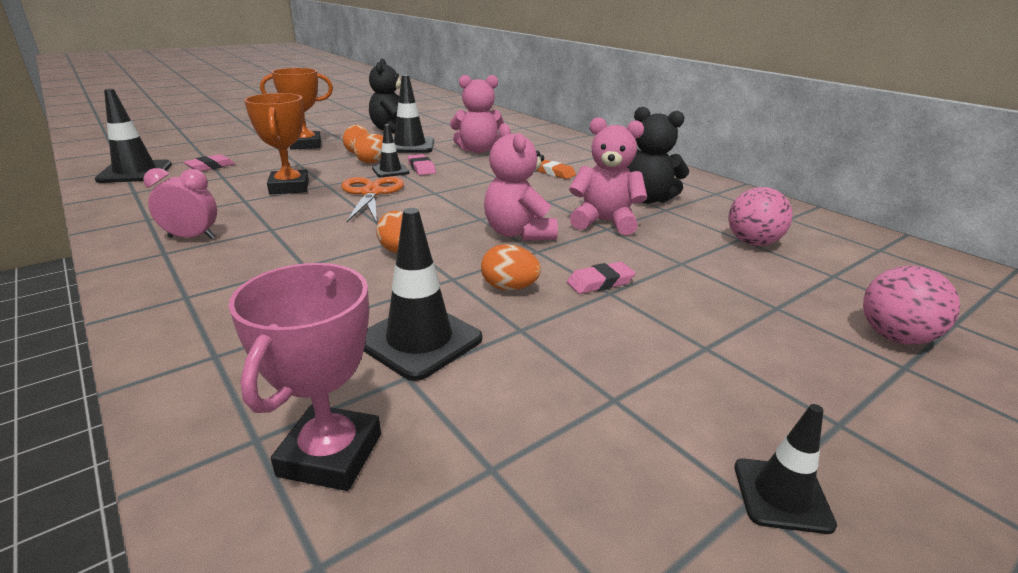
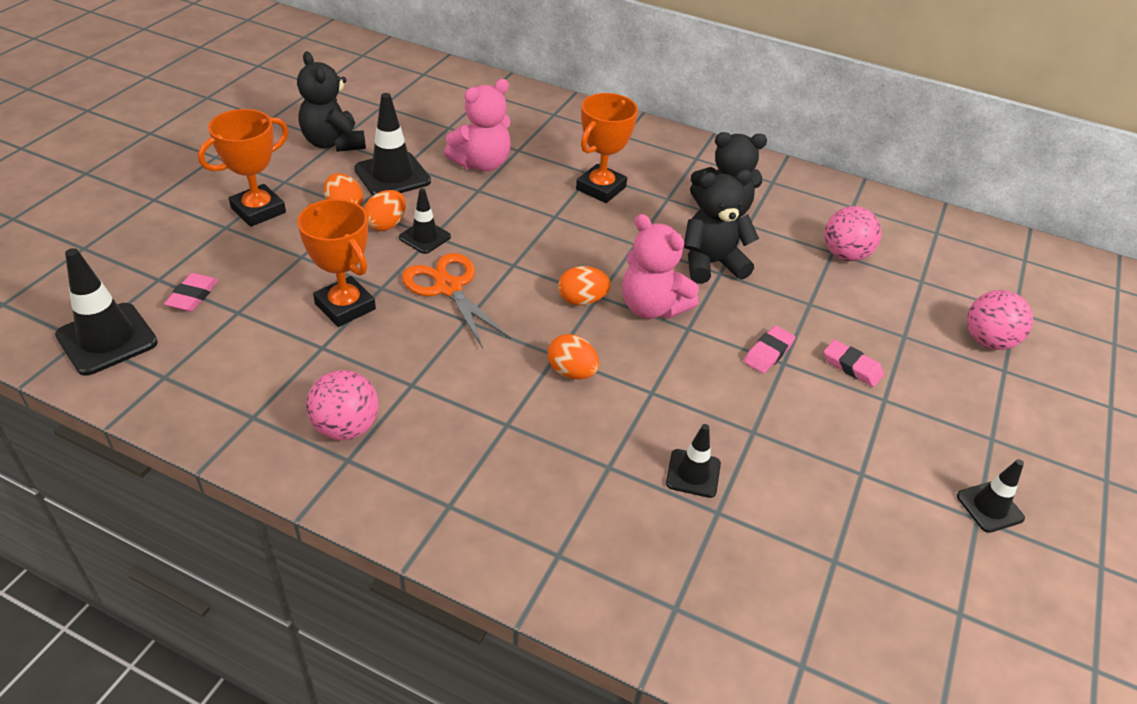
camera: 30 degrees left, 15 degrees up
pink clock [143,168,217,239] -> pink ball [306,370,379,440]
pink trophy [229,263,381,491] -> none
black traffic cone [364,208,482,381] -> black traffic cone [666,424,721,498], size x0.60
pink eraser [408,154,436,175] -> pink eraser moved to [824,339,884,387]
orange egg [481,244,541,290] -> orange egg moved to [558,266,611,305]
orange eraser [537,160,576,179] -> orange trophy [576,93,638,203]
pink teddy bear [569,117,647,235] -> black teddy bear [684,170,759,284]

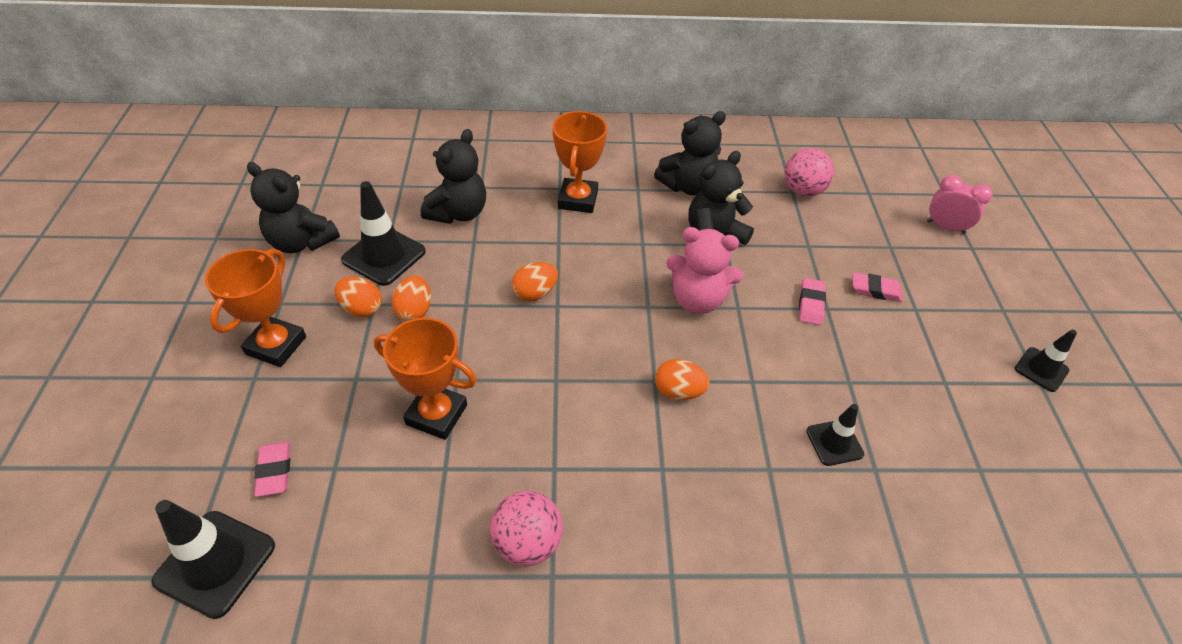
camera: 25 degrees left, 5 degrees up
black traffic cone [399,188,451,254] -> none
orange scissors [402,253,511,349] -> none
pink teddy bear [444,79,511,171] -> black teddy bear [421,129,486,224]
orange egg [558,266,611,305] -> orange egg moved to [512,262,558,301]
pink ball [967,290,1033,350] -> pink clock [927,175,993,234]

